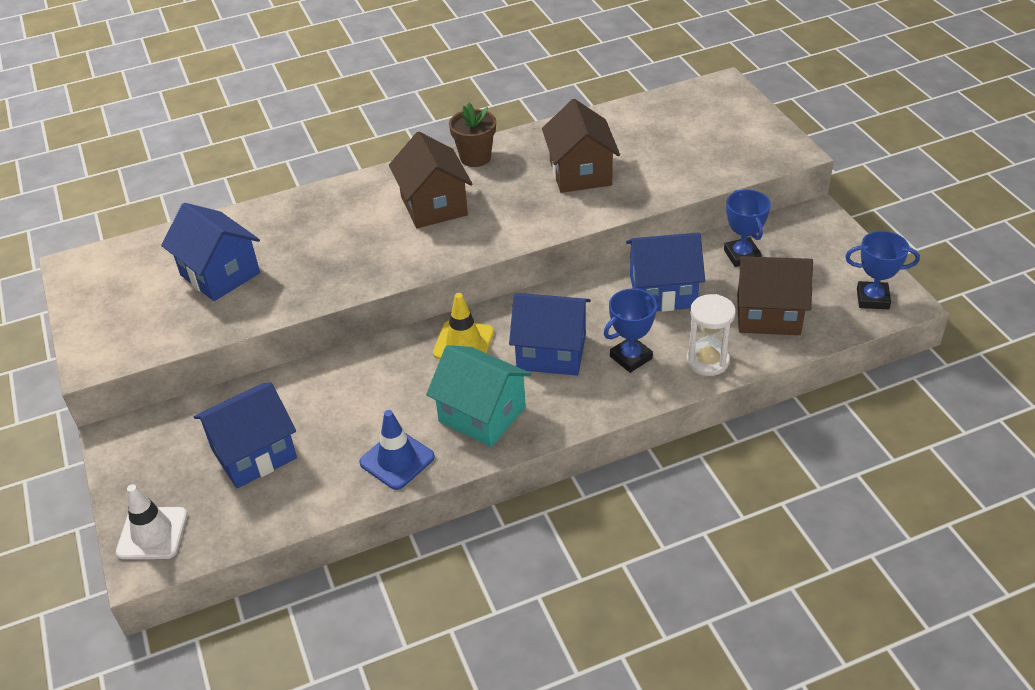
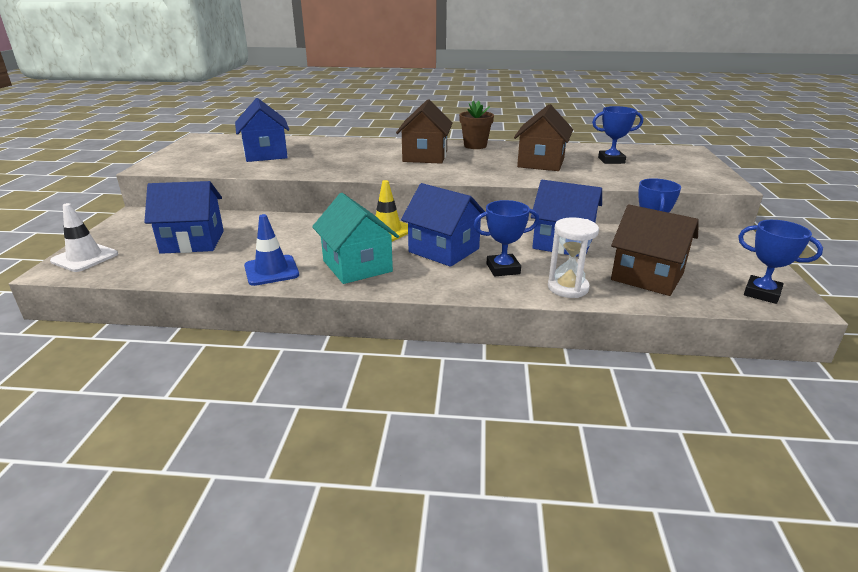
camera: 25 degrees right, 15 degrees down
none -> blue trophy [592,106,643,164]

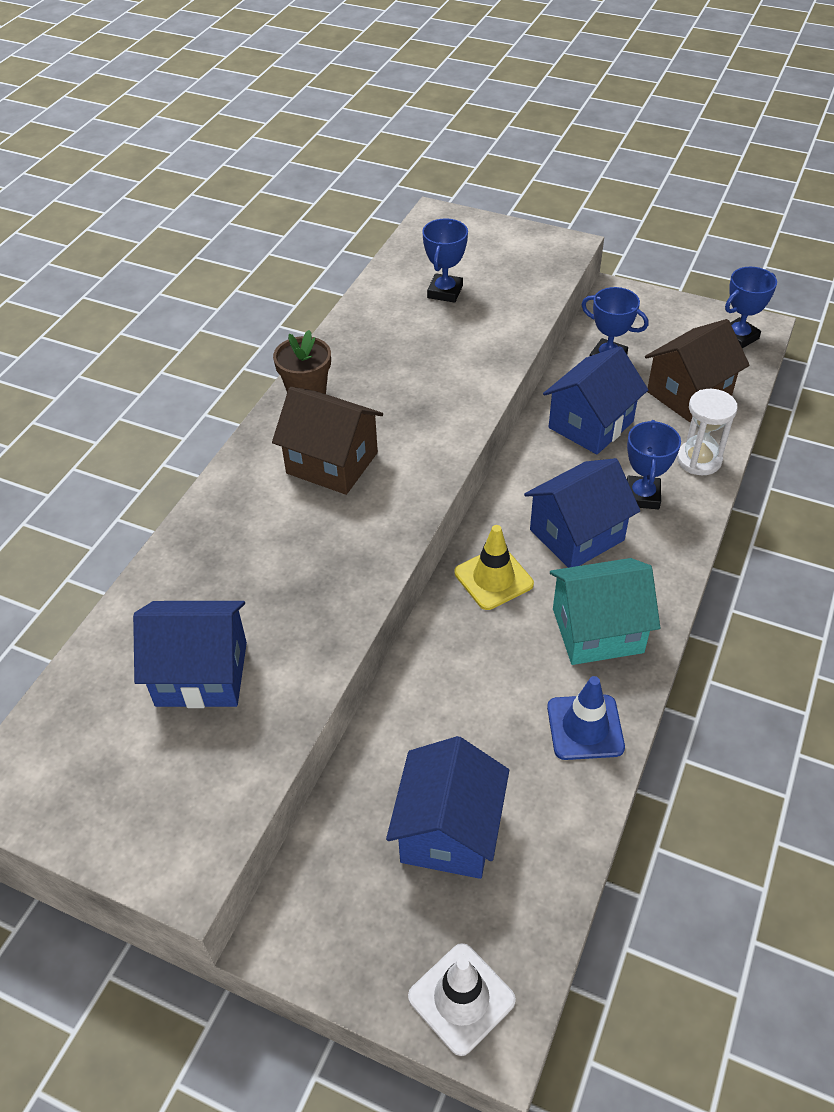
camera: 70 degrees left, 20 degrees up
brown house [514,104,573,171] -> none

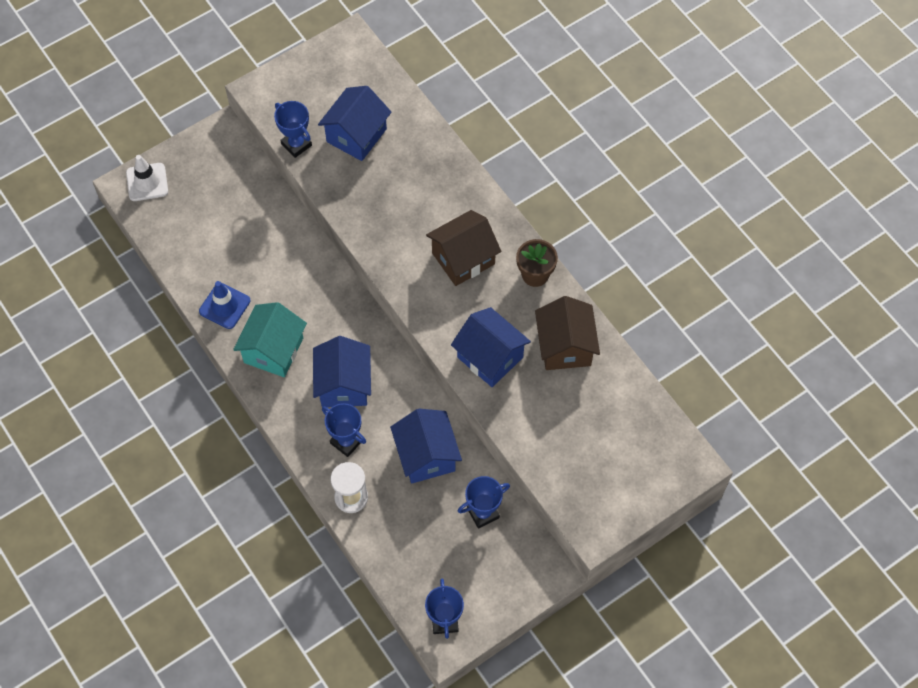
camera: 120 degrees right, 15 degrees up
blue house [386,736,509,879] -> blue house moved to [451,307,531,387]
blue trophy [422,218,468,303] -> blue trophy moved to [274,101,312,158]
yellow traffic cone [454,525,534,610] -> none
brown house [645,319,750,422] -> brown house moved to [535,296,600,370]

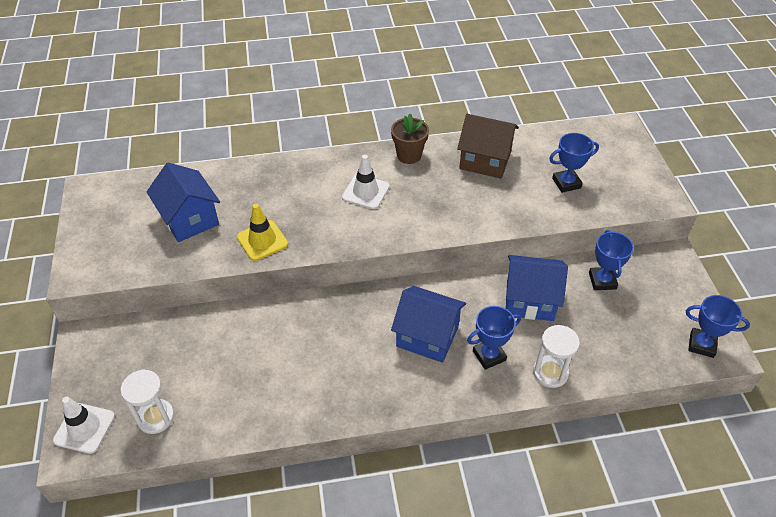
camera: 65 degrees left, 15 degrees down
blue traffic cone [199,281,251,329] -> none
turquoise house [233,302,307,377] -> none
blue trophy [274,101,312,158] -> blue trophy moved to [549,133,599,193]
brown house [426,210,501,286] -> white traffic cone [342,155,390,209]
blue house [451,307,531,387] -> none
none -> white hourglass [121,369,174,434]
none -> yellow traffic cone [237,204,288,261]

